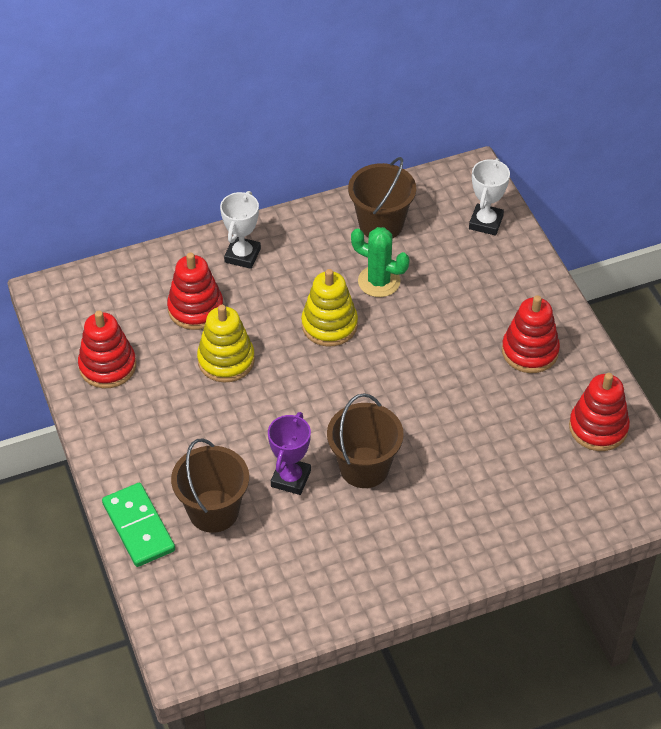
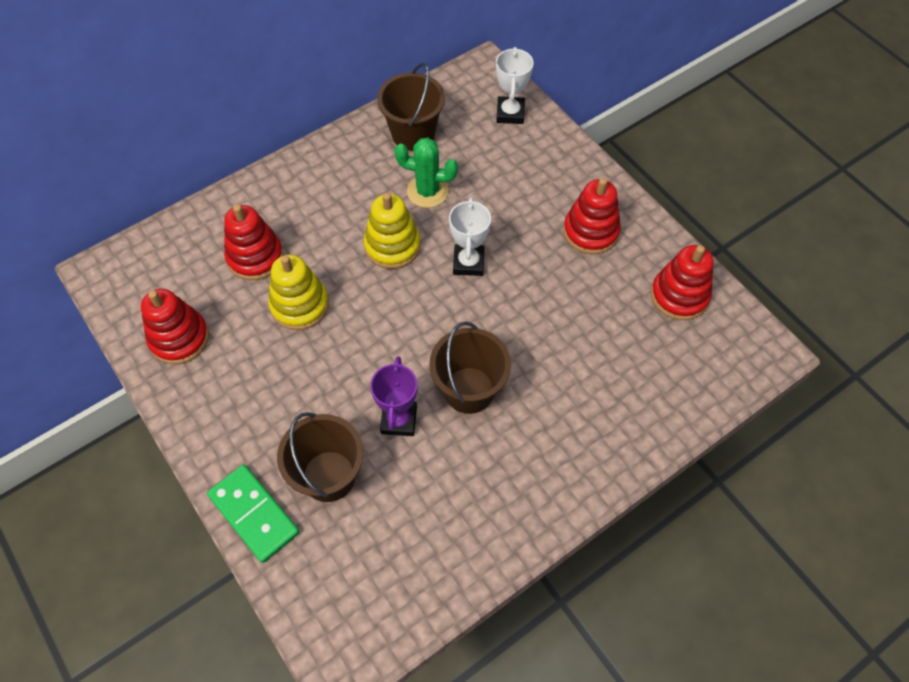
camera: 15 degrees left, 10 degrees up
white trophy [220,191,261,269] -> white trophy moved to [449,197,491,276]

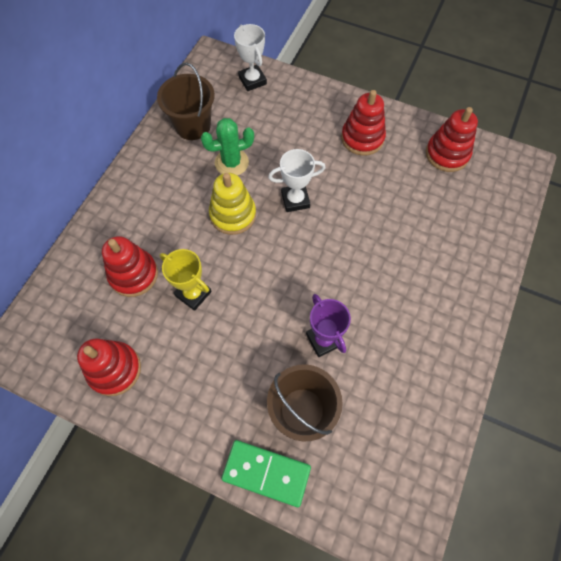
camera: 30 degrees left, 5 degrees up
yellow stacking toy [268,255,329,330] -> yellow trophy [160,249,212,311]
brown bucket [429,322,511,414] -> none
white trophy [449,197,491,276] -> white trophy turned 75 degrees counterclockwise [268,149,325,212]

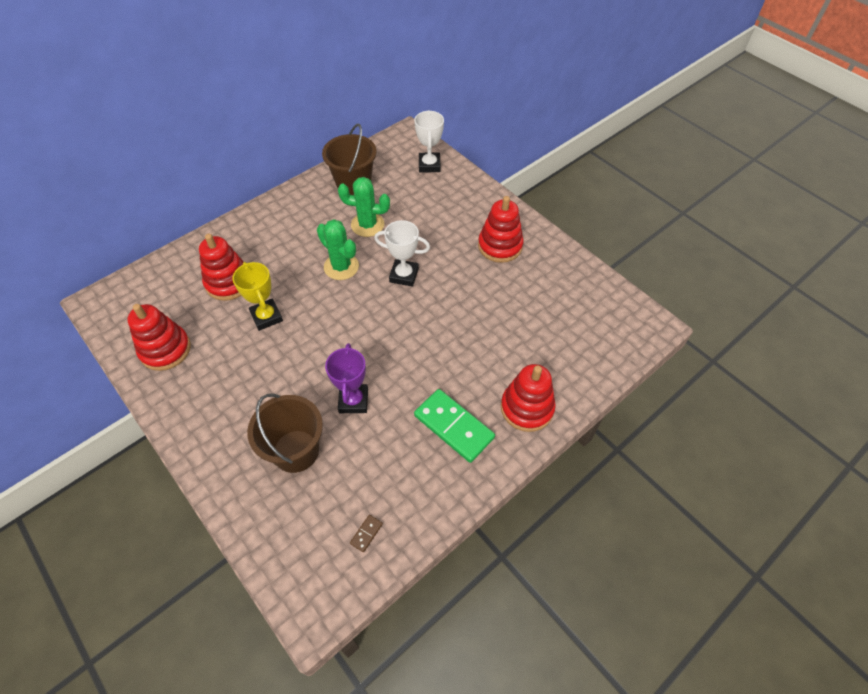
camera: 25 degrees right, 10 degrees down
yellow stacking toy [209,173,256,235] -> green cactus [317,219,359,280]
green domino [221,440,311,507] -> green domino moved to [414,389,495,463]
red stacking toy [426,107,478,172] -> red stacking toy moved to [501,364,556,432]
none -> brown domino [350,515,383,552]

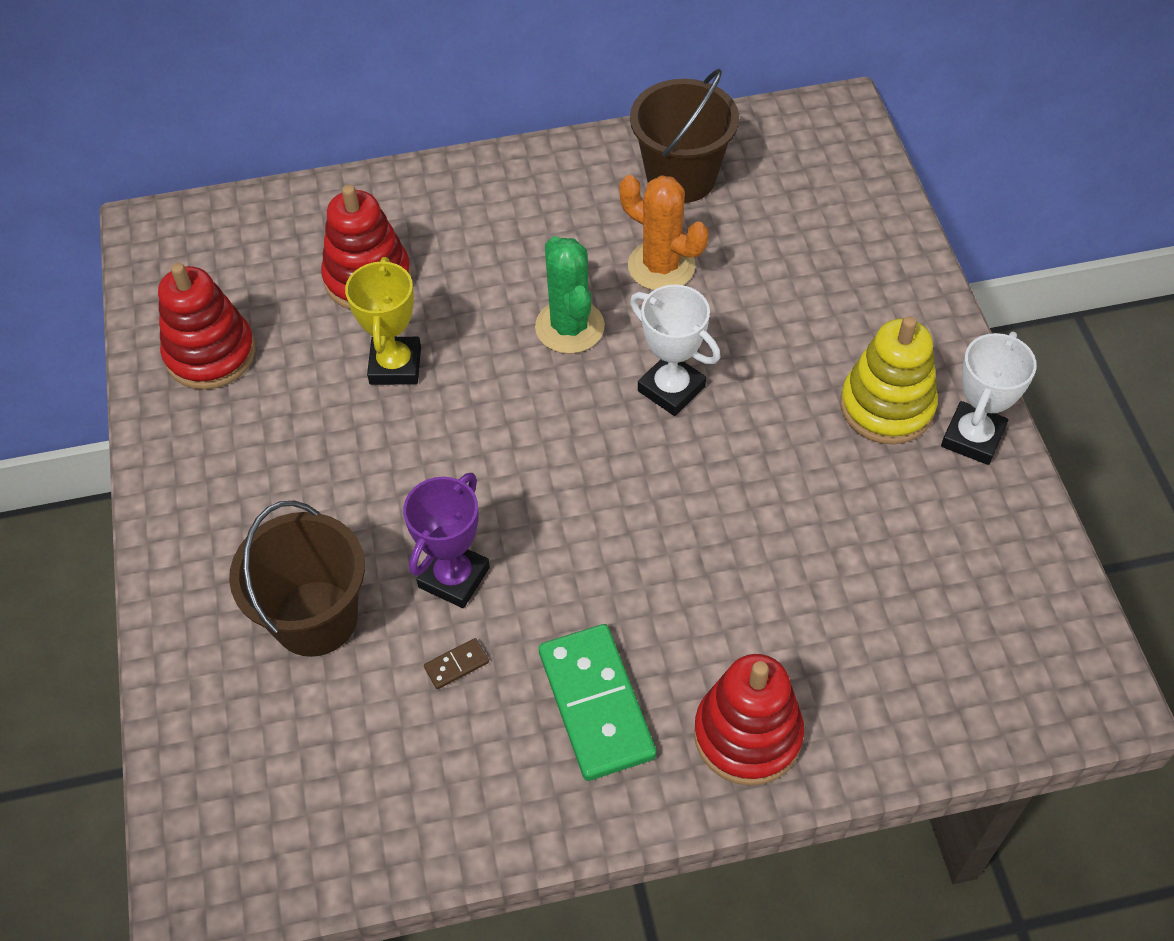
camera: 30 degrees right, 0 degrees up
green cactus [338,177,390,237] -> orange cactus [619,175,708,290]
brown domino [350,515,383,552] -> brown domino moved to [424,638,489,689]
white trophy [414,110,444,173] -> white trophy moved to [941,331,1037,465]
red stacking toy [478,196,524,263] -> yellow stacking toy [840,316,938,444]

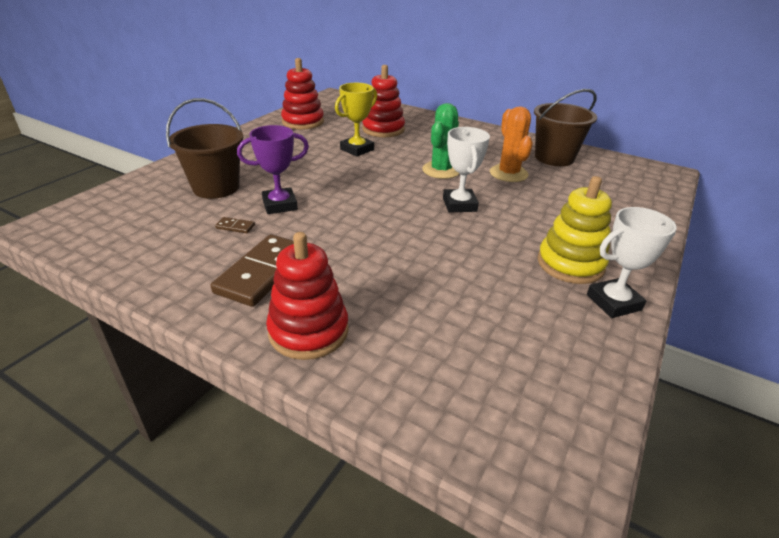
camera: 40 degrees right, 20 degrees down
green domino [539,624,657,781] -> brown domino [211,234,294,307]

